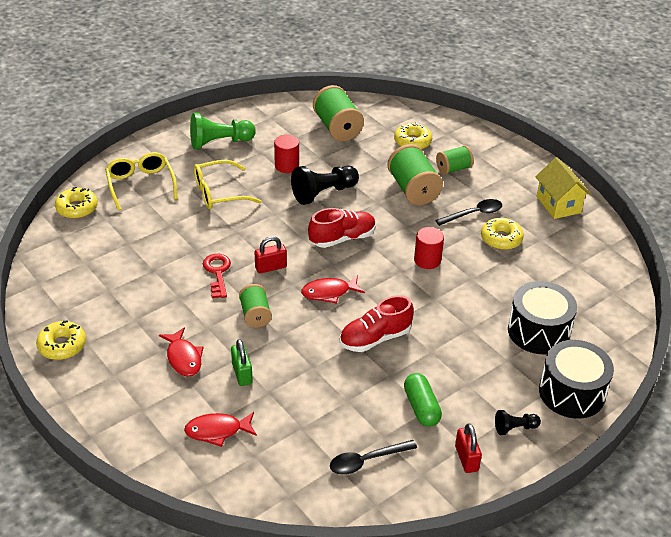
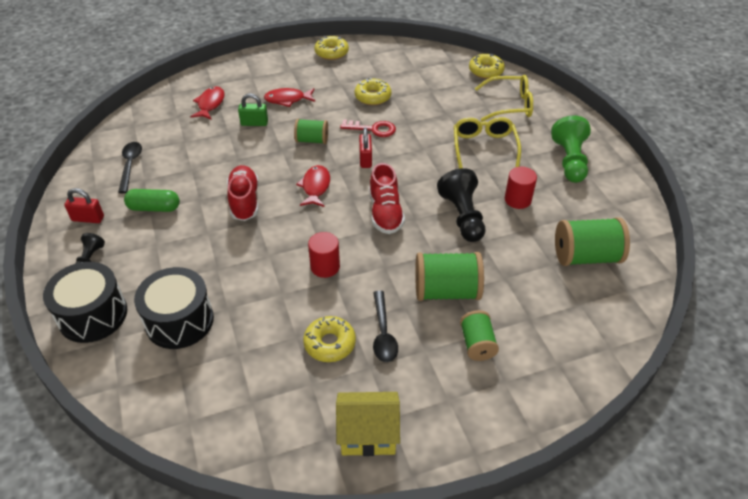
camera: 110 degrees right, 5 degrees up
yellow donut [394,123,432,149] -> yellow donut moved to [355,78,392,105]

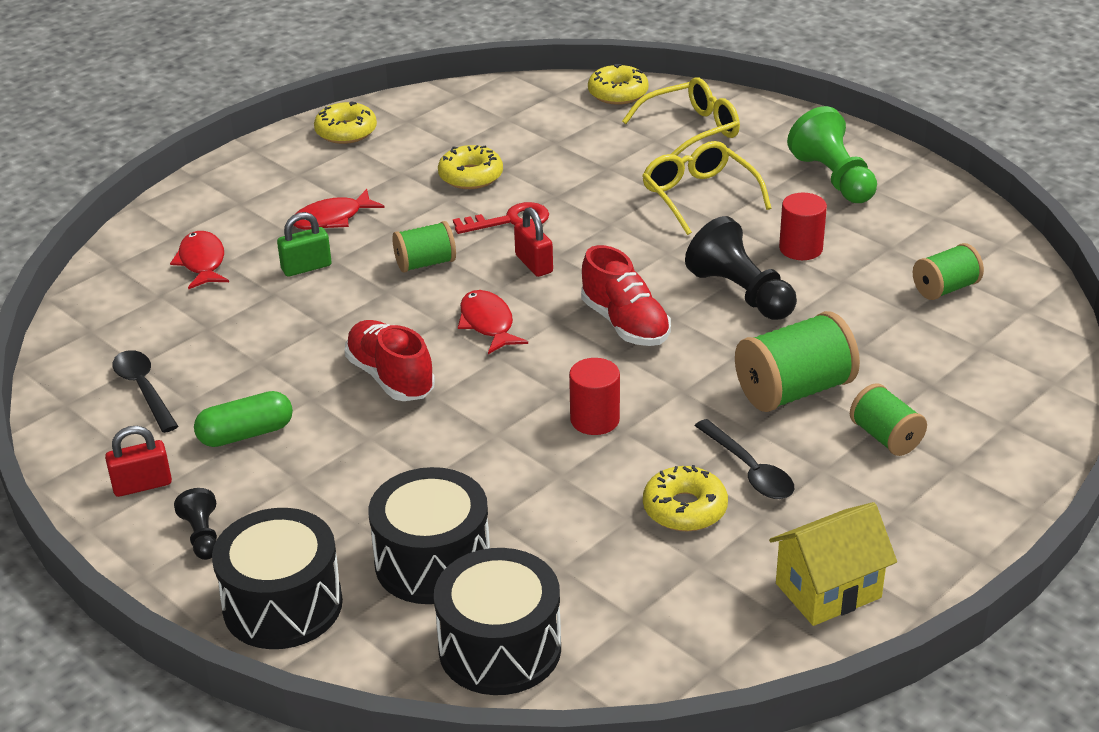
camera: 25 degrees left, 10 degrees down
green spool [555,217,630,266] -> green spool [913,243,984,300], size x0.61
none -> black drum [434,548,561,695]

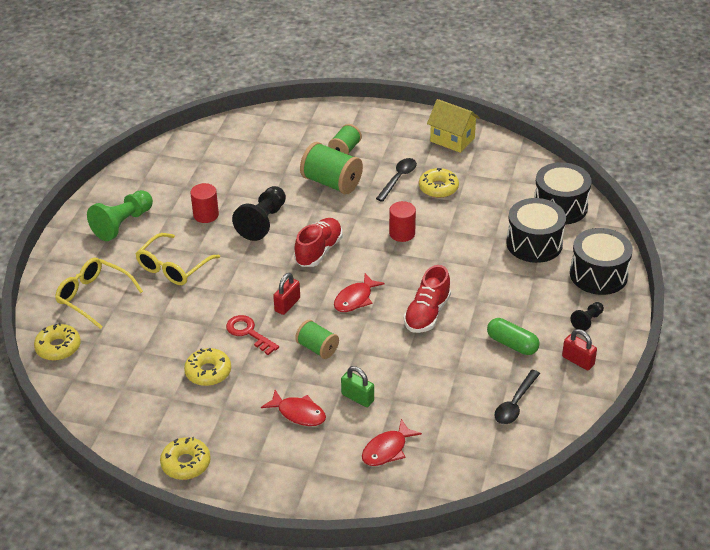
camera: 120 degrees left, 5 degrees up
green spool [913,243,984,300] -> none

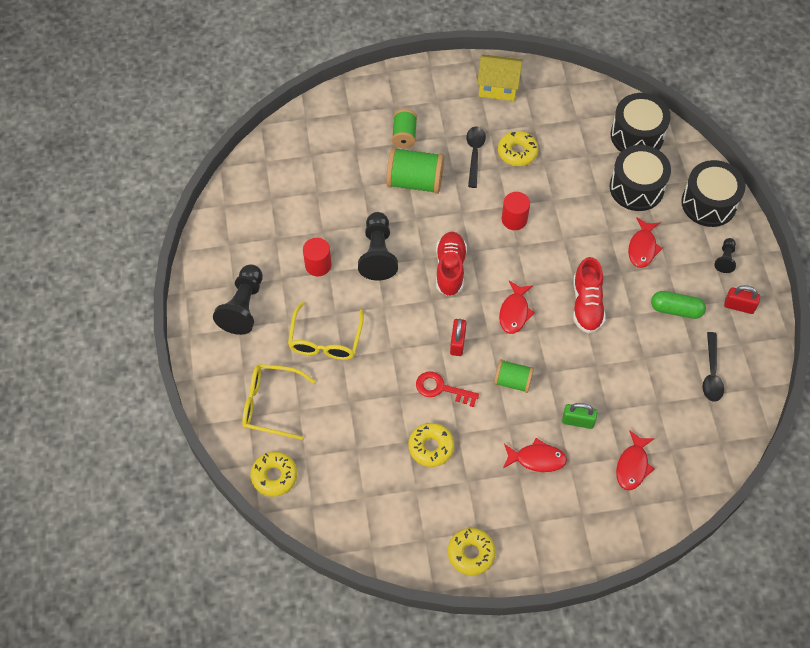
camera: 25 degrees left, 20 degrees up
green pawn [87,190,153,241] -> black pawn [213,264,263,335]
none -> red fish [628,218,663,268]

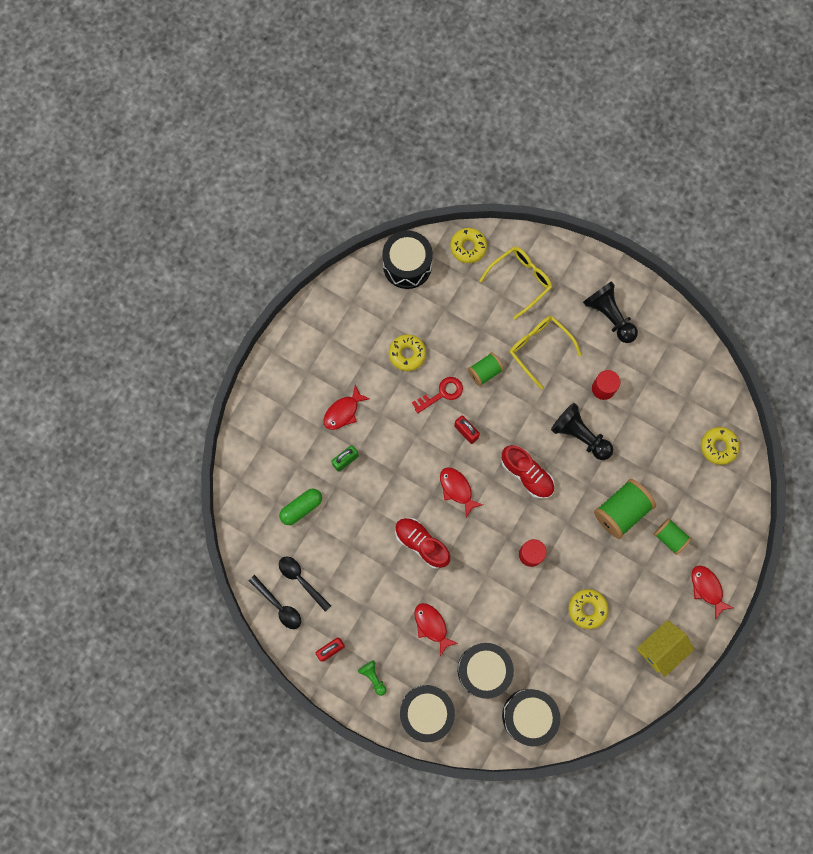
camera: 130 degrees right, 15 degrees up
yellow donut [448,528,496,575] -> yellow donut moved to [701,427,740,465]
black spoon [466,126,486,188] -> black spoon moved to [249,575,301,629]
green spool [494,359,534,393] -> green spool moved to [468,352,504,386]
red fish [616,430,655,490] -> red fish moved to [691,565,733,619]
green capsule [651,291,706,319] -> green capsule moved to [279,488,322,525]
black pawn [714,238,736,273] -> green pawn [358,660,387,696]
none -> black drum [382,230,433,289]

